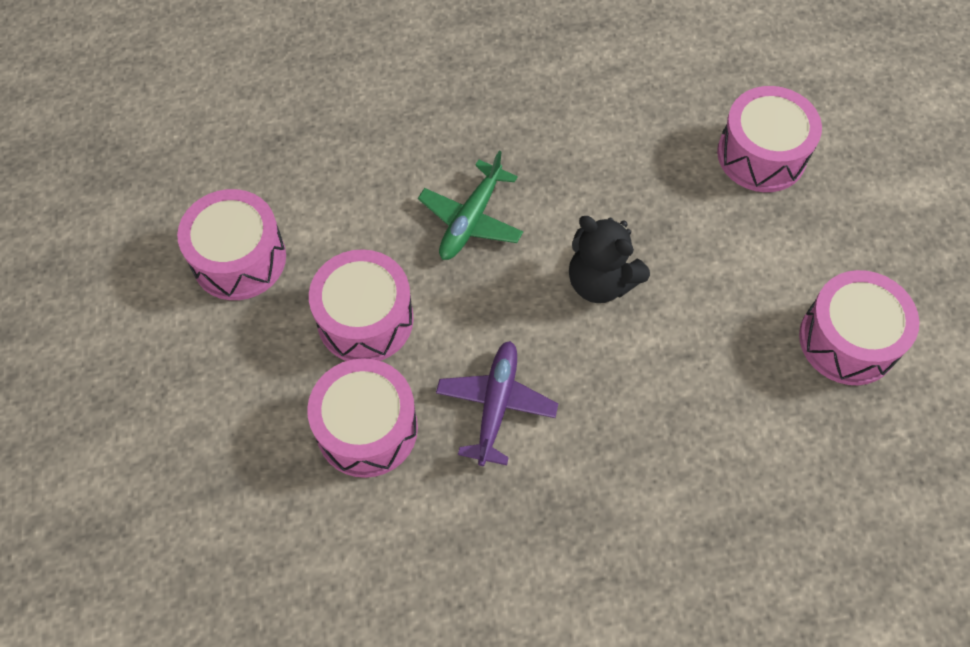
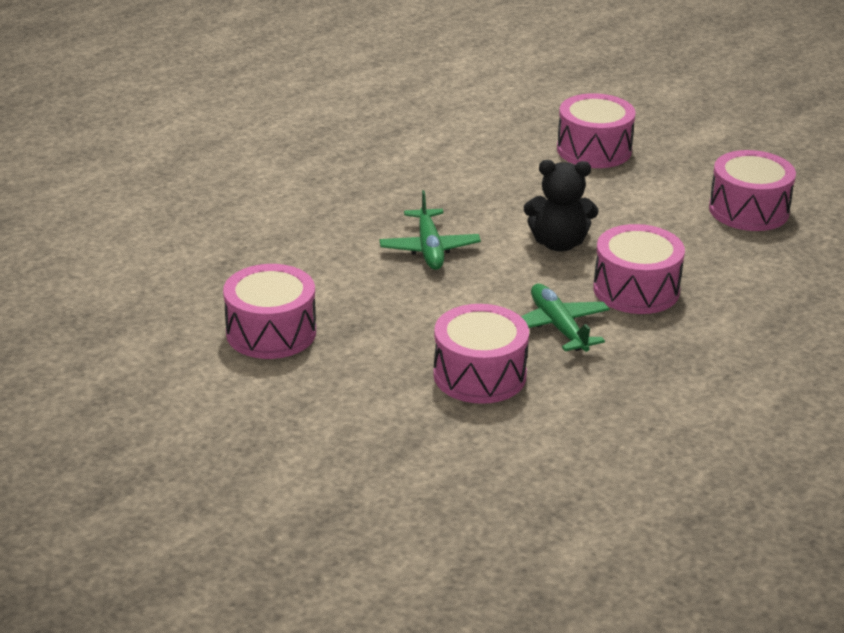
camera: 35 degrees left, 30 degrees down
pink drum [309,249,414,361] -> pink drum moved to [593,224,685,314]
purple plane [436,341,558,466] -> green plane [521,284,610,352]

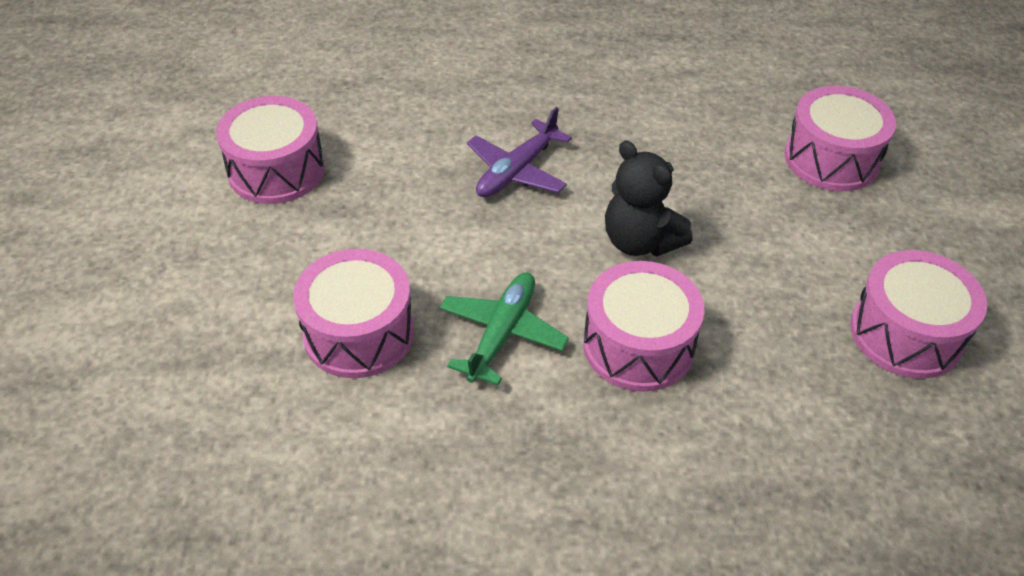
camera: 45 degrees right, 15 degrees up
green plane [379,190,481,270] -> purple plane [467,107,572,197]

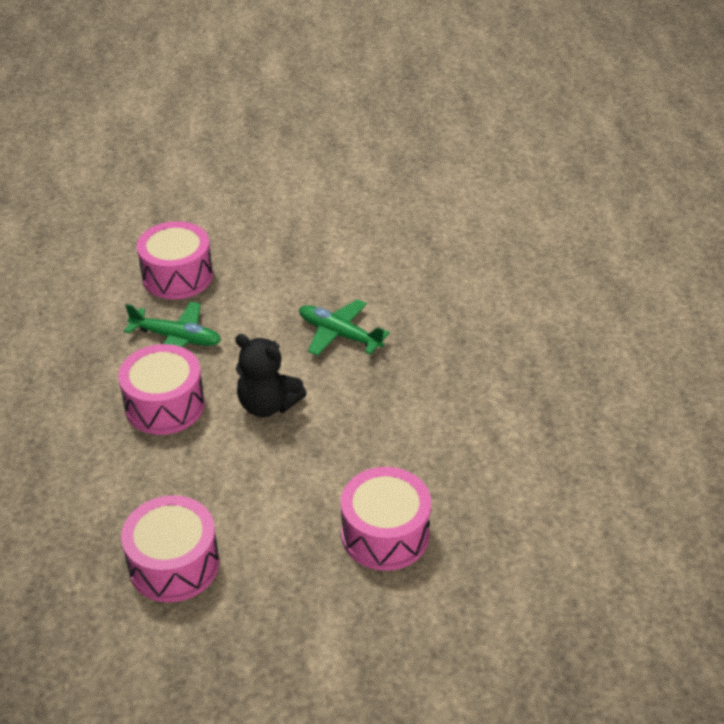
camera: 85 degrees right, 5 degrees down
pink drum [216,96,325,204] -> none
purple plane [467,107,572,197] -> green plane [299,299,390,356]
black teddy bear [605,140,692,256] -> black teddy bear turned 105 degrees counterclockwise [235,334,307,417]

